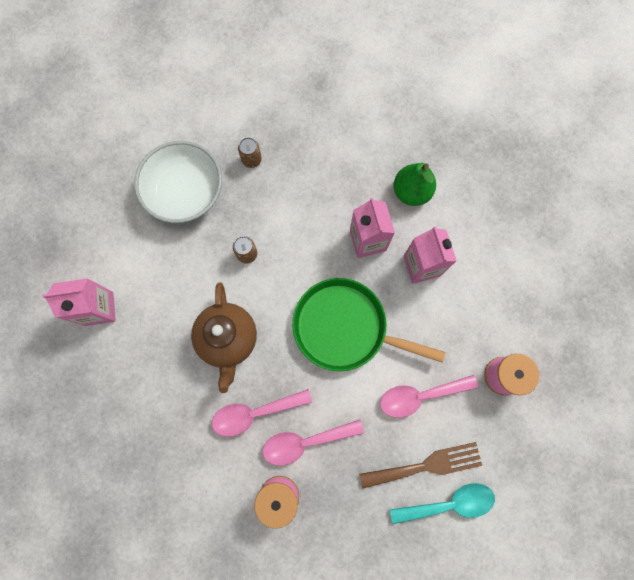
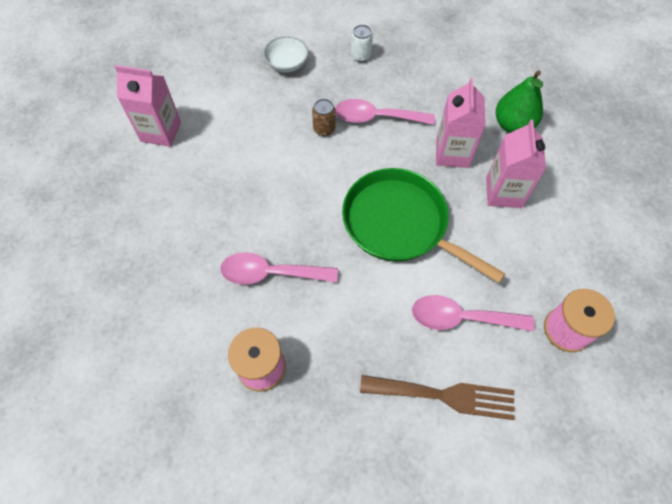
camera: 20 degrees right, 15 degrees down
white bowl [134,141,222,223] -> white bowl [263,36,309,73], size x0.53
brown teapot [191,282,257,393] -> none
brown can [238,137,262,168] -> white can [351,25,373,62]
pink spoon [263,420,364,466] -> pink spoon moved to [335,99,435,125]
turquoise spoon [390,483,495,524] -> none

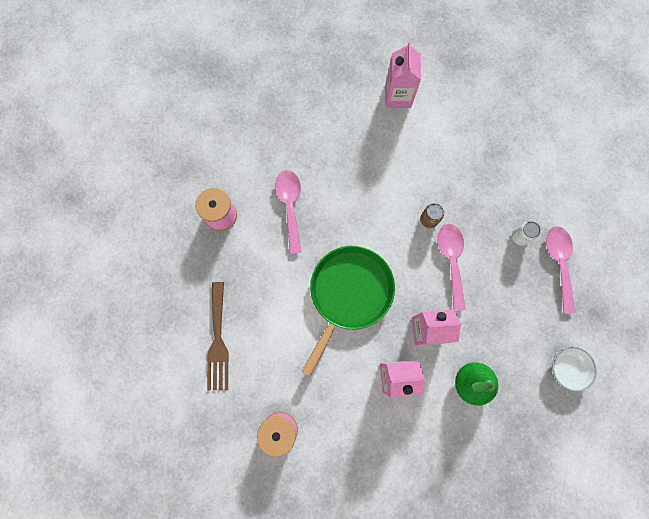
camera: 80 degrees right, 15 degrees up
white bowl [263,36,309,73] -> white bowl moved to [552,346,597,392]
pink spoon [412,295,534,331] -> pink spoon moved to [546,226,575,314]

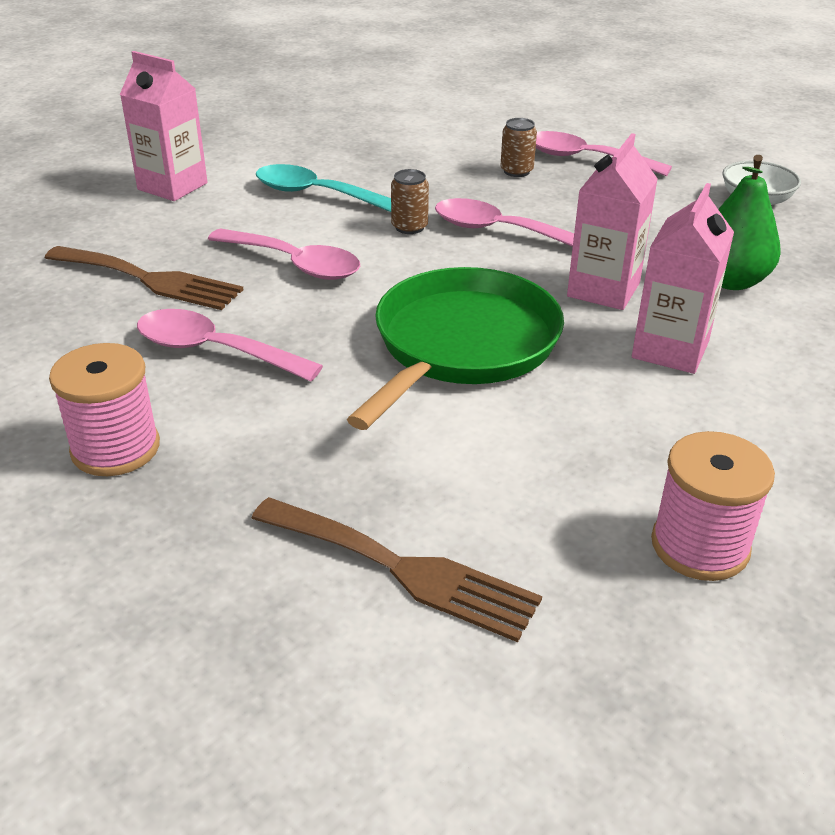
camera: 60 degrees left, 40 degrees down
green pan [302,246,395,377] -> green pan turned 60 degrees clockwise [347,267,564,430]
white can [512,221,541,246] -> brown can [501,118,537,177]
none -> brown fork [45,246,243,310]
none -> pink spoon [208,228,360,280]
none -> turquoise spoon [256,164,391,212]

